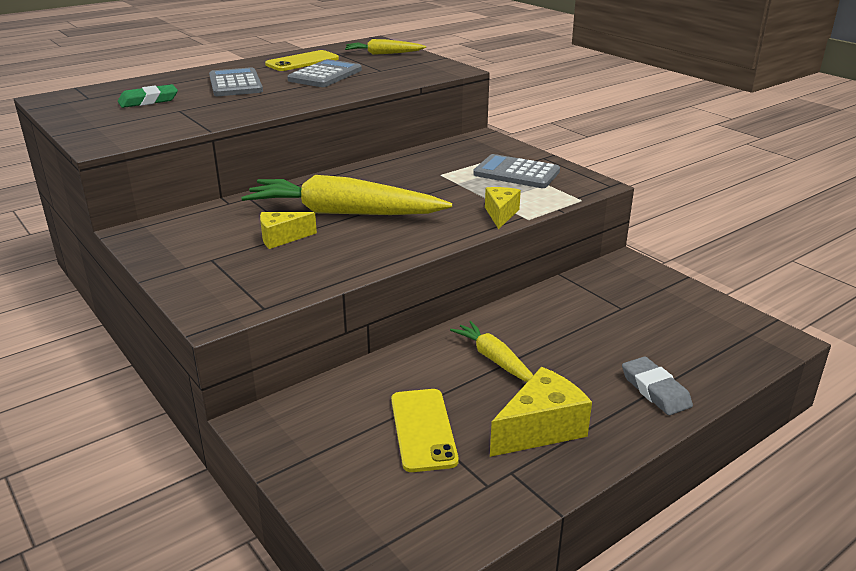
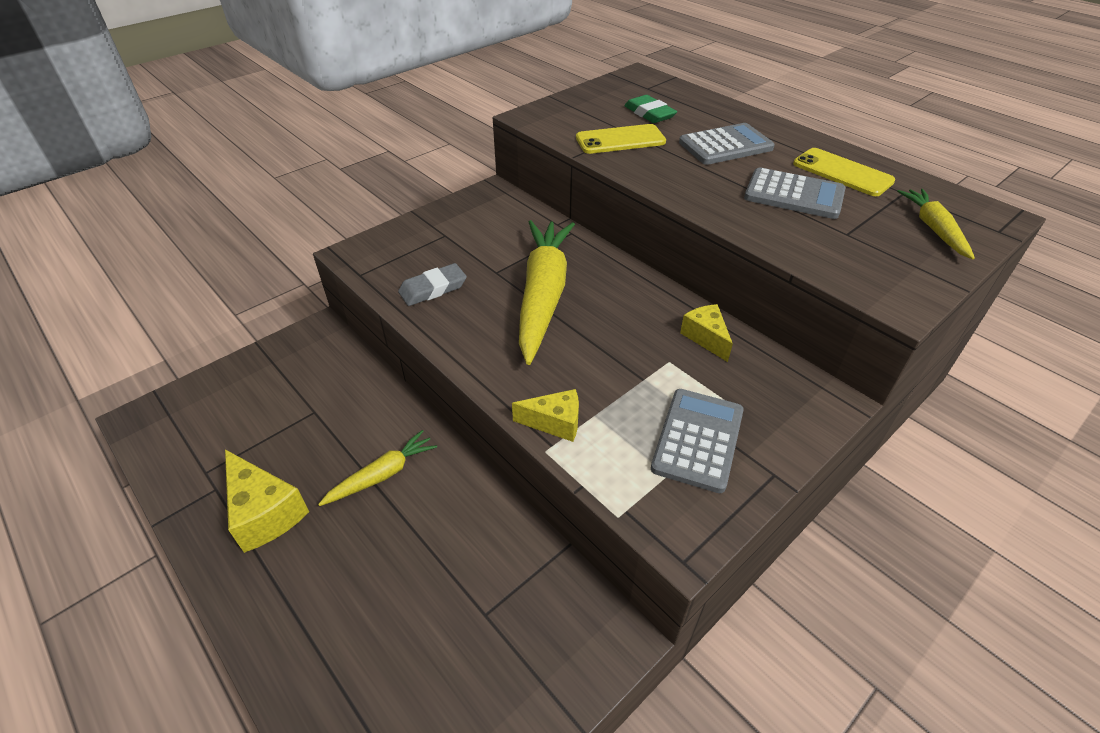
camera: 85 degrees right, 15 degrees up
yellow cheese [260,212,317,249] -> yellow cheese moved to [680,304,733,362]
yellow phone [391,389,459,472] -> yellow phone moved to [576,124,666,154]
grey eraser [622,356,693,415] -> grey eraser moved to [398,263,467,306]

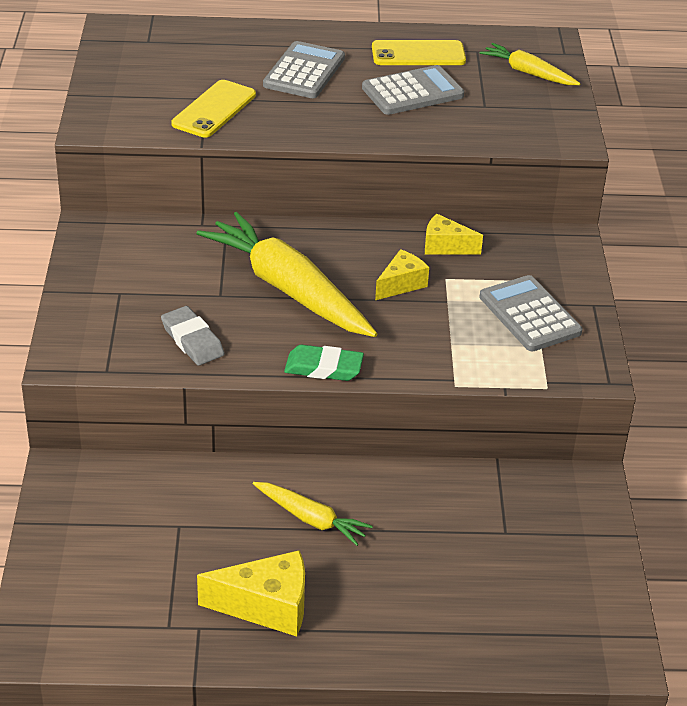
camera: 50 degrees left, 5 degrees down
yellow carrot [318,430,437,506] -> yellow carrot turned 120 degrees clockwise [253,482,373,546]
grey eraser [398,263,467,306] -> grey eraser turned 45 degrees counterclockwise [161,306,225,366]
yellow cheese [512,389,579,442] -> yellow cheese moved to [375,249,429,300]
green eraser [624,95,677,123] -> green eraser moved to [284,345,364,381]

